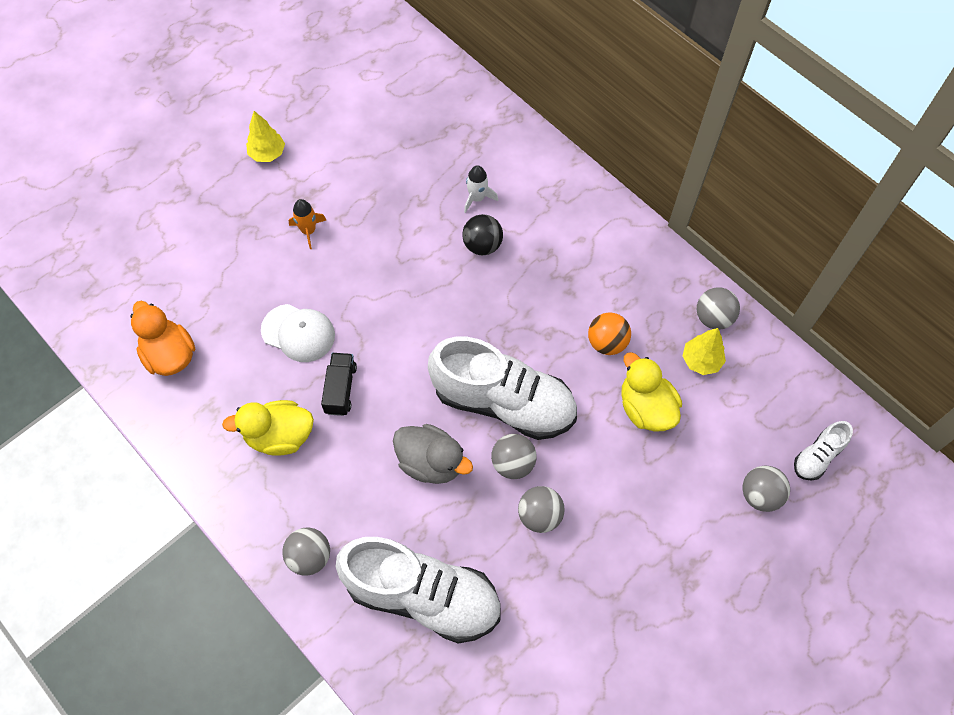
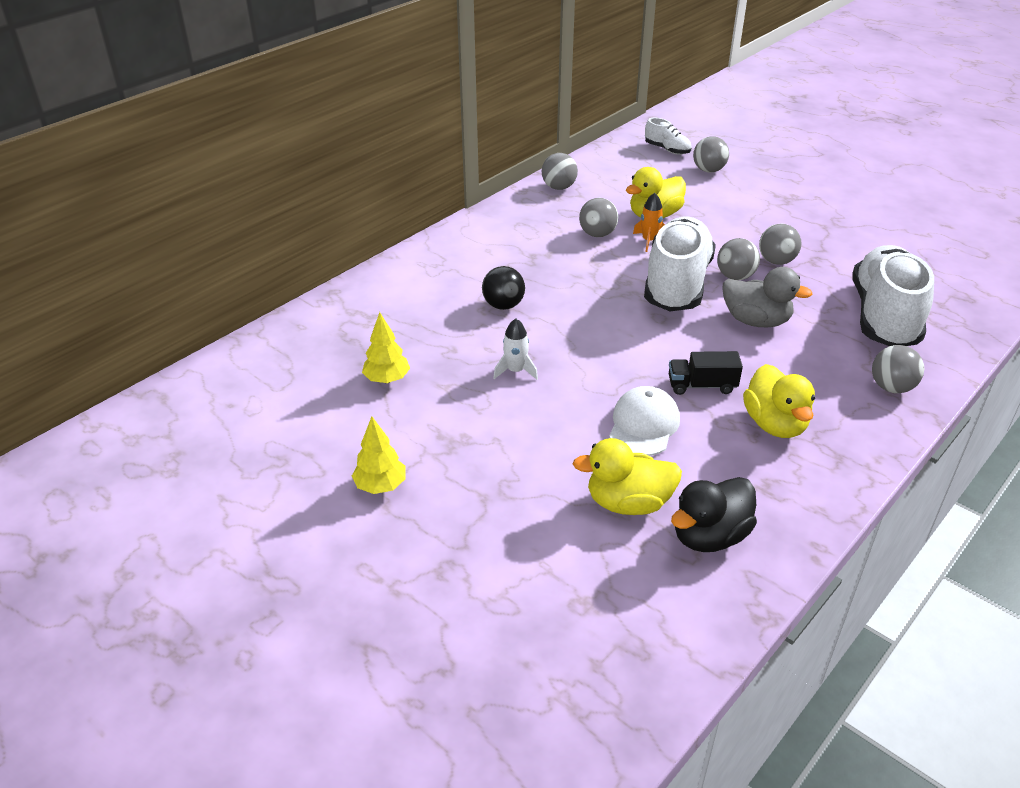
camera: 95 degrees left, 25 degrees down
orange duck [131,301,195,376] -> black duck [671,477,757,552]
orange rocket [289,199,326,249] -> orange rocket moved to [633,193,665,252]
grey duck [393,424,473,484] -> grey duck turned 90 degrees clockwise [723,267,813,327]
white rocket [464,165,498,213] -> white rocket moved to [493,319,538,380]
orange ball [588,312,631,355] -> grey ball [579,198,618,237]
yellow tree [683,328,726,375] -> yellow tree moved to [362,312,410,383]
none -> yellow duck [573,438,682,515]

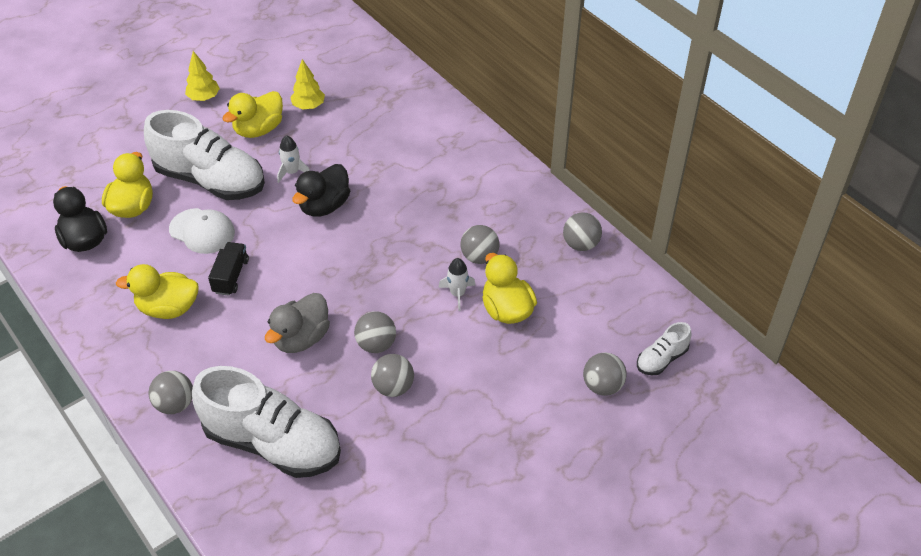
camera: 100 degrees right, 10 degrees up
black ball [482,266,525,310] -> none
orange rocket [633,193,665,252] -> white rocket [438,258,476,311]
white shoe [644,217,716,311] -> white shoe moved to [144,110,265,200]
none -> yellow duck [222,91,283,138]
none -> black duck [292,164,350,217]

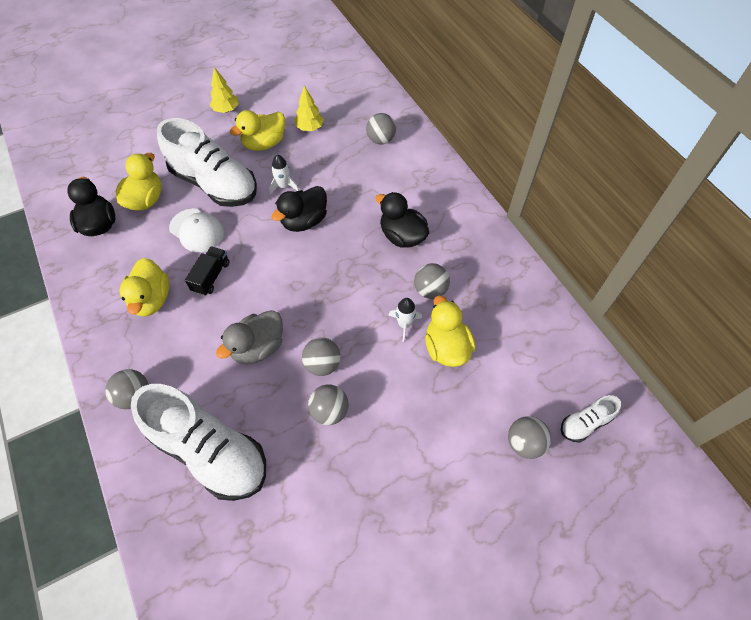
camera: 10 degrees right, 10 degrees up
yellow duck [116,264,199,319] -> yellow duck turned 105 degrees counterclockwise [120,258,169,317]
grey ball [563,212,602,251] -> grey ball moved to [366,113,396,144]
none -> black duck [376,192,429,248]

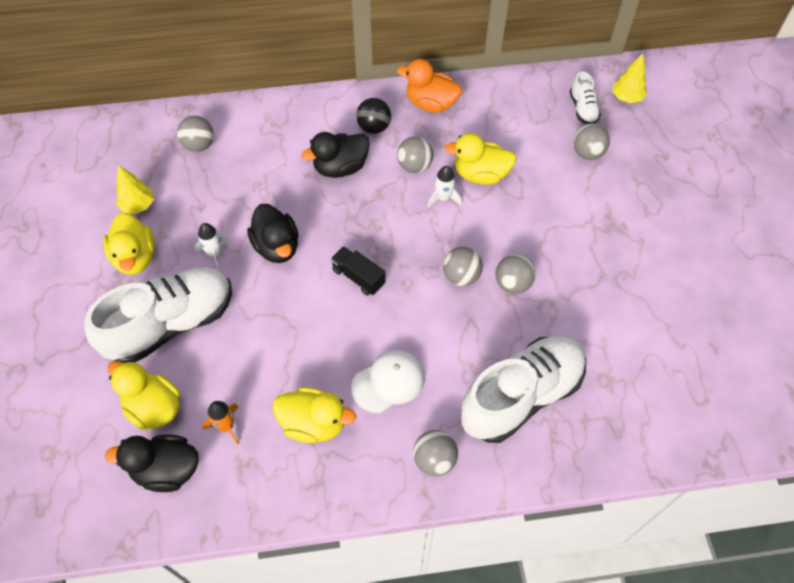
camera: 70 degrees left, 0 degrees up
white cap [169,209,224,252] -> white cap moved to [351,350,425,413]
black truck [185,246,229,296] -> black truck moved to [331,246,386,296]
yellow tree [210,67,239,113] -> yellow tree moved to [612,53,647,103]
grey duck [216,310,283,364] -> none
none -> orange rocket [202,401,239,444]
none -> black ball [356,98,391,134]
none -> orange duck [397,59,462,112]

